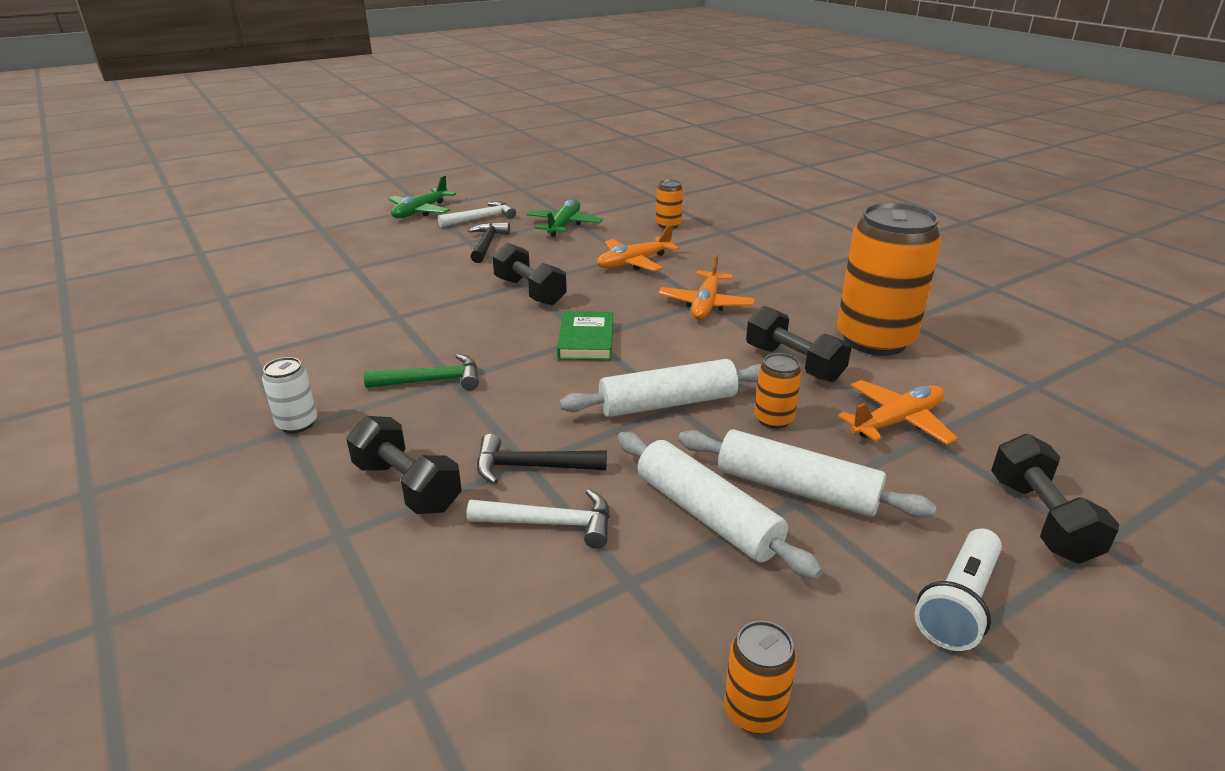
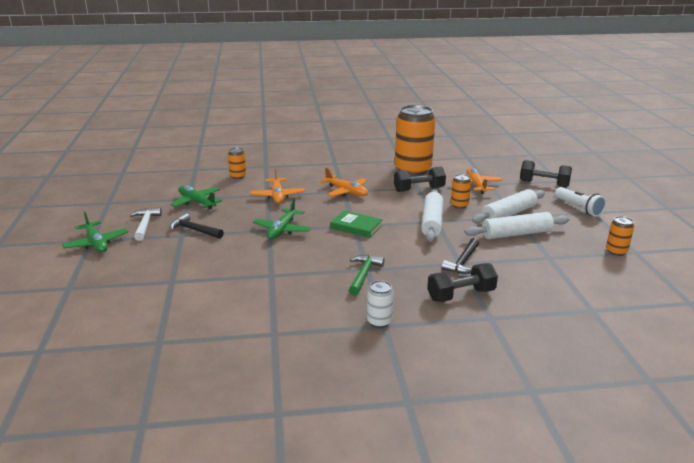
camera: 65 degrees left, 5 degrees down
white hammer [467,489,610,548] -> none
black dumbbell [492,243,567,305] -> green plane [253,198,311,240]

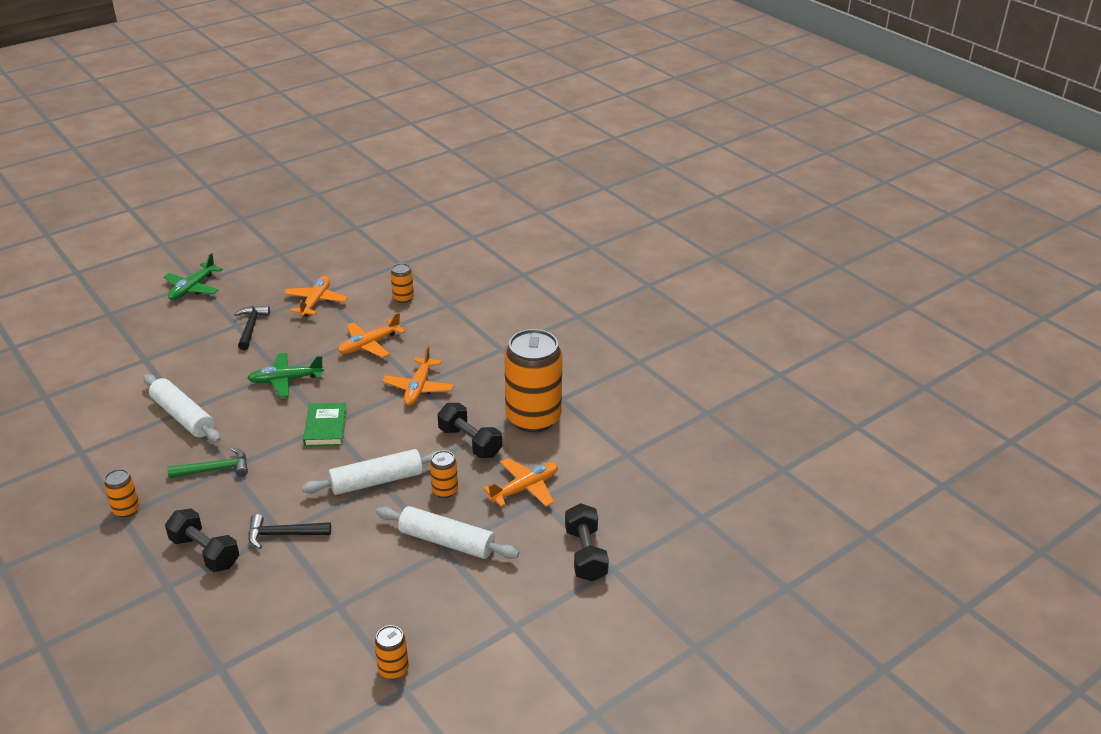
camera: 60 degrees right, 10 degrees up
white hammer [130,207,162,241] -> none
green plane [170,186,223,209] -> orange plane [284,276,348,316]
white can [367,280,394,328] -> orange can [104,469,140,517]
white rolling pin [465,212,569,239] -> white rolling pin moved to [143,374,221,443]
white flashlight [555,187,606,217] -> none

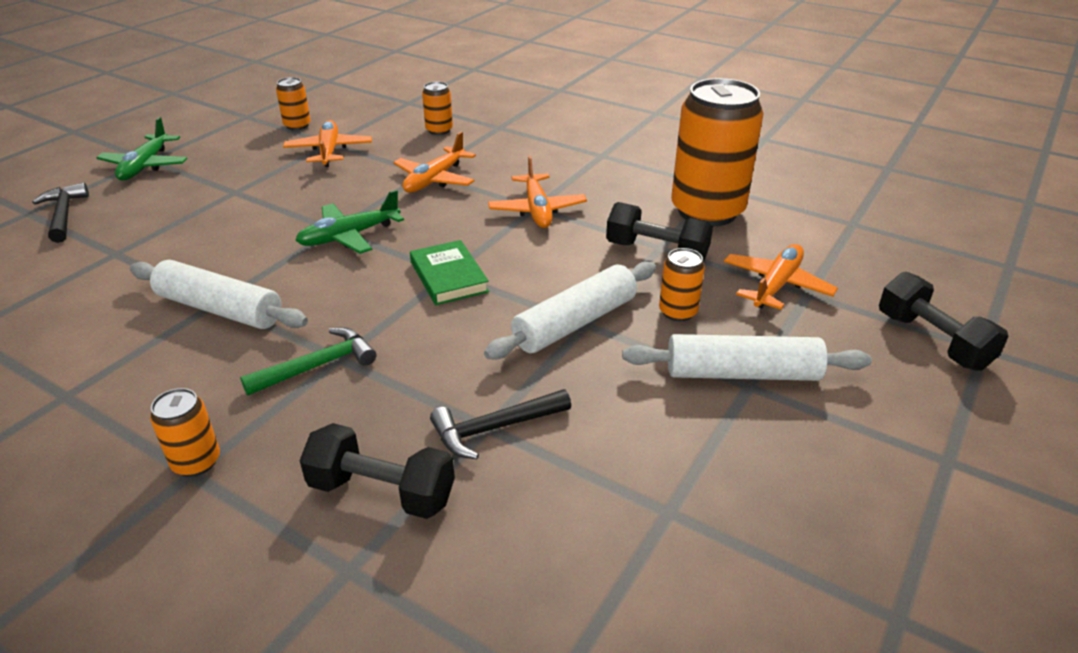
camera: 20 degrees left, 0 degrees up
black hammer [235,306,270,350] -> black hammer moved to [32,183,89,243]
orange can [374,625,409,679] -> orange can moved to [276,77,311,130]

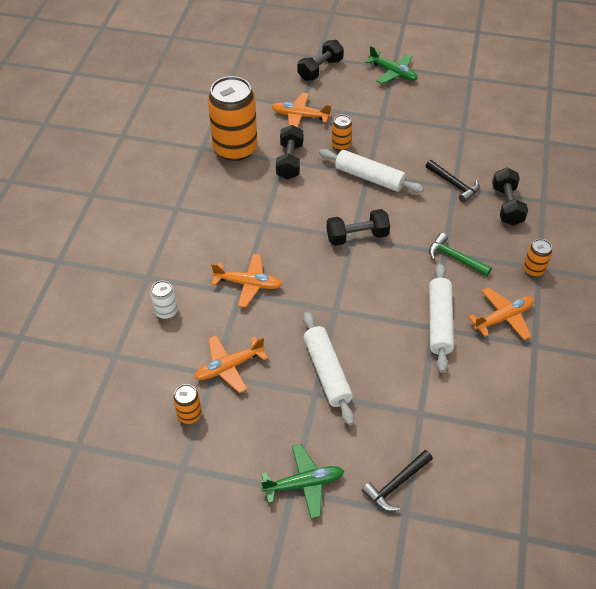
camera: 110 degrees left, 15 degrees up
green plane [295,190,404,254] -> green plane moved to [365,46,418,84]
green book [410,240,489,305] -> black dumbbell [326,209,390,246]
orange can [422,82,453,135] -> white can [150,281,178,319]
orange plane [488,155,587,228] -> orange plane moved to [468,287,534,340]
white rolling pin [622,334,872,381] -> white rolling pin moved to [303,311,354,425]

